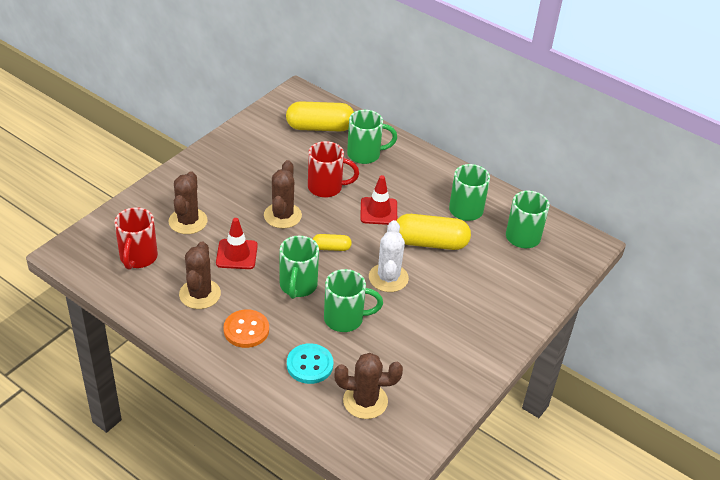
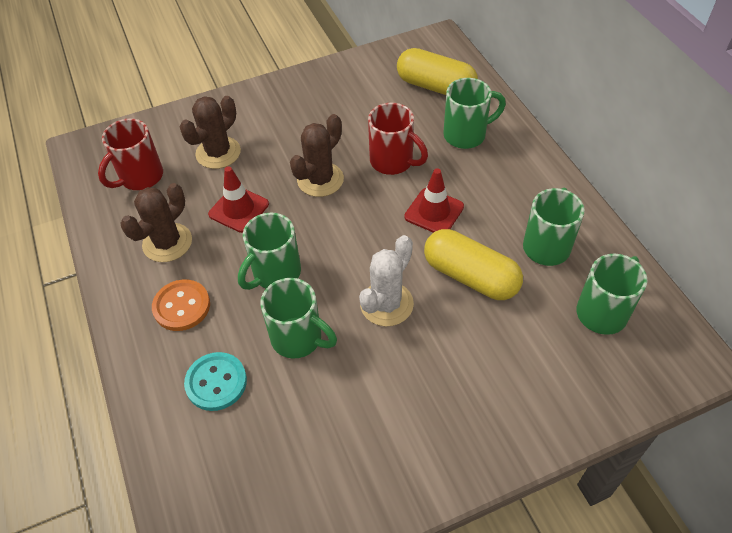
camera: 35 degrees right, 10 degrees up
yellow capsule [313,234,352,251] -> none
brown cactus [334,353,403,419] -> none
green mug [347,110,397,164] -> green mug turned 45 degrees counterclockwise [443,78,506,149]

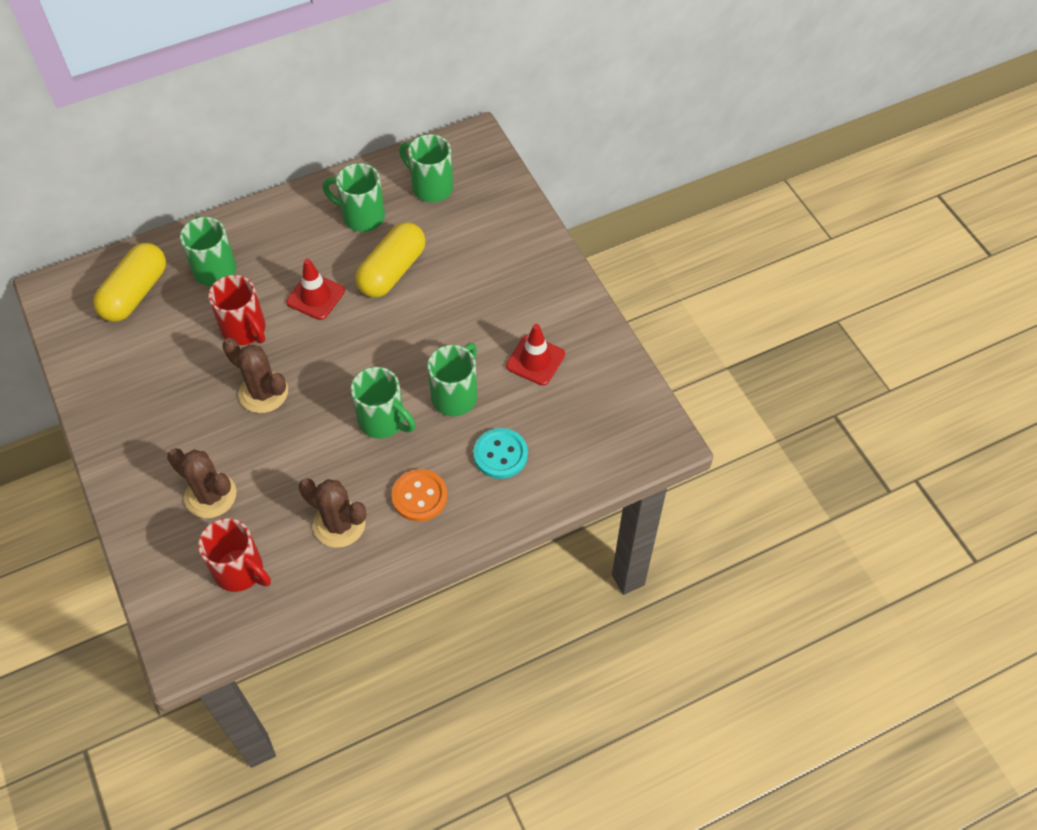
camera: 95 degrees left, 5 degrees up
red traffic cone [208,166,269,233] -> red traffic cone moved to [506,324,565,386]
white cactus [359,235,414,326] -> none
red mug [368,103,428,175] -> red mug turned 105 degrees clockwise [208,275,265,345]

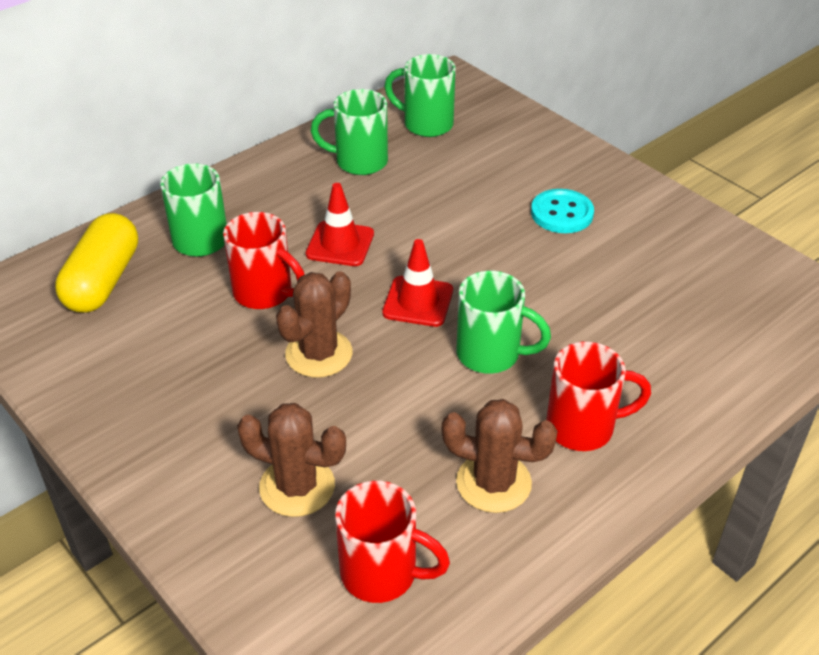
camera: 15 degrees left, 15 degrees down
brown cactus [222,338,288,413] -> brown cactus turned 75 degrees counterclockwise [276,271,352,378]
yellow capsule [355,222,426,298] -> none
orange button [391,469,447,522] -> red mug [546,342,651,451]
green mug [427,343,477,416] -> none
turquoise button [473,428,528,479] -> turquoise button moved to [531,189,594,233]
red traffic cone [506,324,565,386] -> red traffic cone moved to [382,239,453,327]

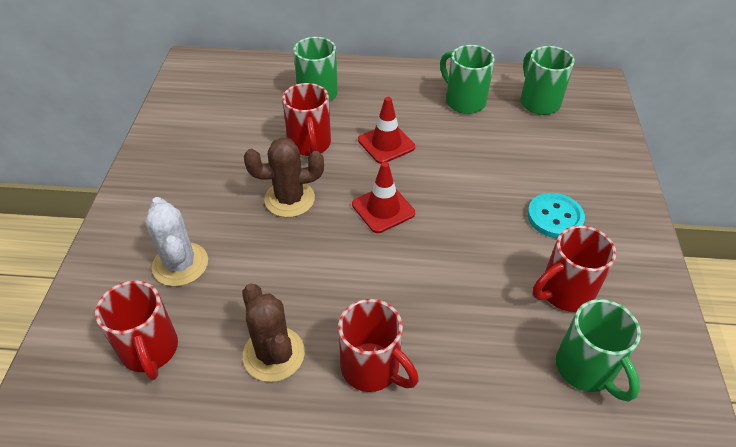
camera: 45 degrees right, 5 degrees up
yellow capsule [55,213,138,313] -> none
brown cactus [237,403,346,517] -> white cactus [145,197,208,287]
green mug [457,271,551,374] -> green mug moved to [556,299,641,402]
none -> red mug [532,225,616,312]

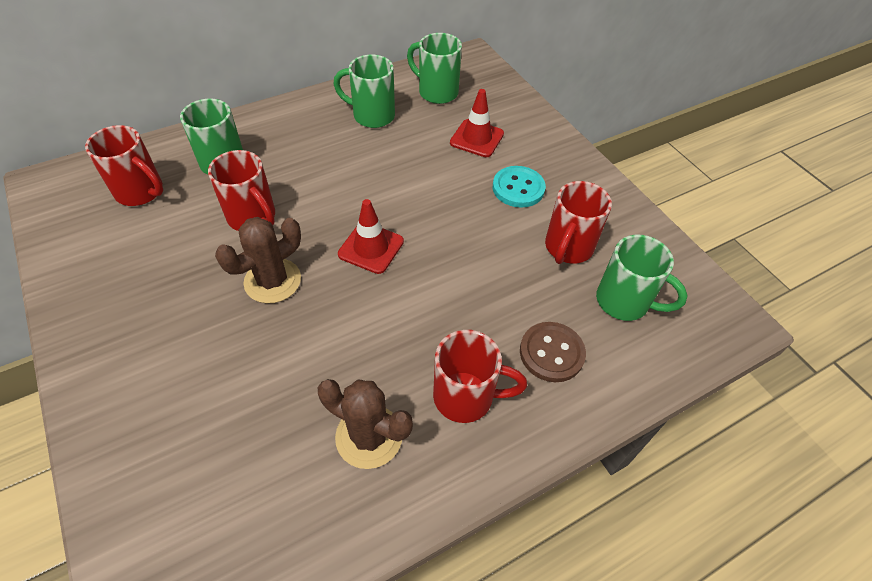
camera: 35 degrees left, 5 degrees up
red mug [95,281,178,380] -> red mug moved to [85,125,163,206]
white cactus [145,197,208,287] -> none
red traffic cone [358,97,415,164] -> red traffic cone moved to [450,89,504,157]
none -> brown button [520,322,586,382]

